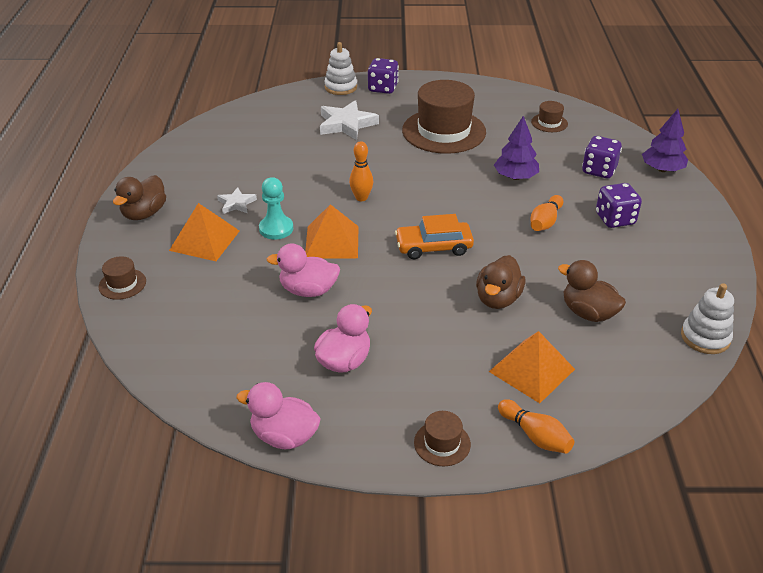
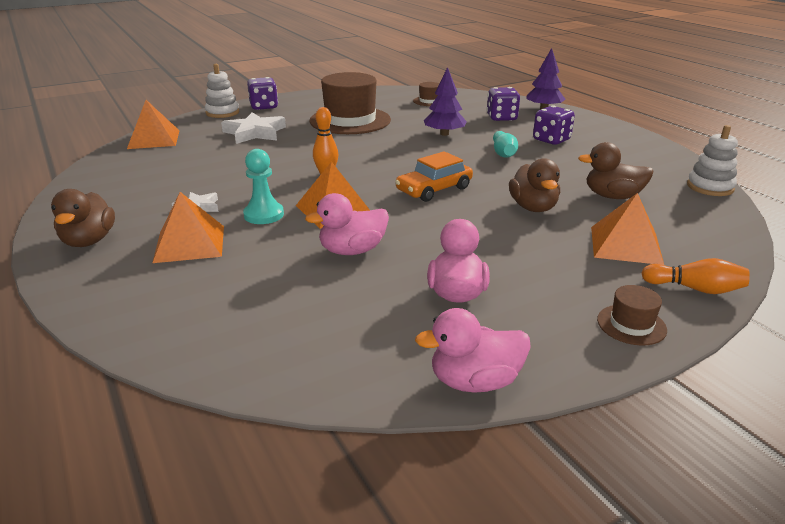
camera: 30 degrees left, 10 degrees down
brown hat [98,256,146,300] -> none
orange bowling pin [531,195,563,231] -> turquoise bowling pin [493,131,518,158]
none -> orange pyramid [127,100,180,149]

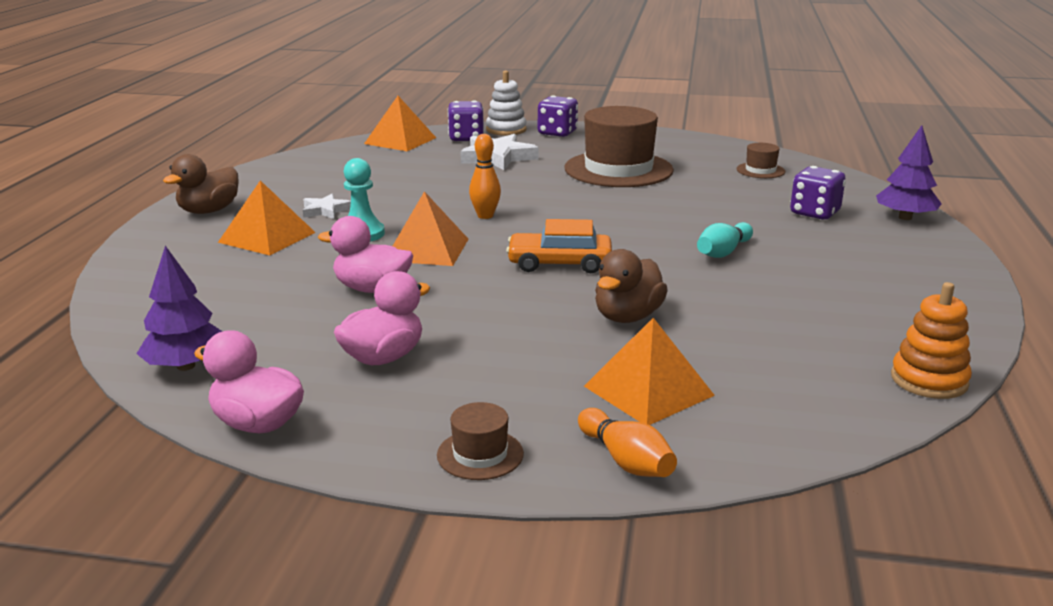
camera: 40 degrees right, 5 degrees down
purple tree [424,67,467,136] -> purple tree moved to [137,246,223,371]
purple dice [533,106,575,145] -> purple dice moved to [448,101,484,141]
brown duck [578,142,654,199] -> none
white stacking toy [687,125,738,196] -> orange stacking toy [891,282,972,399]

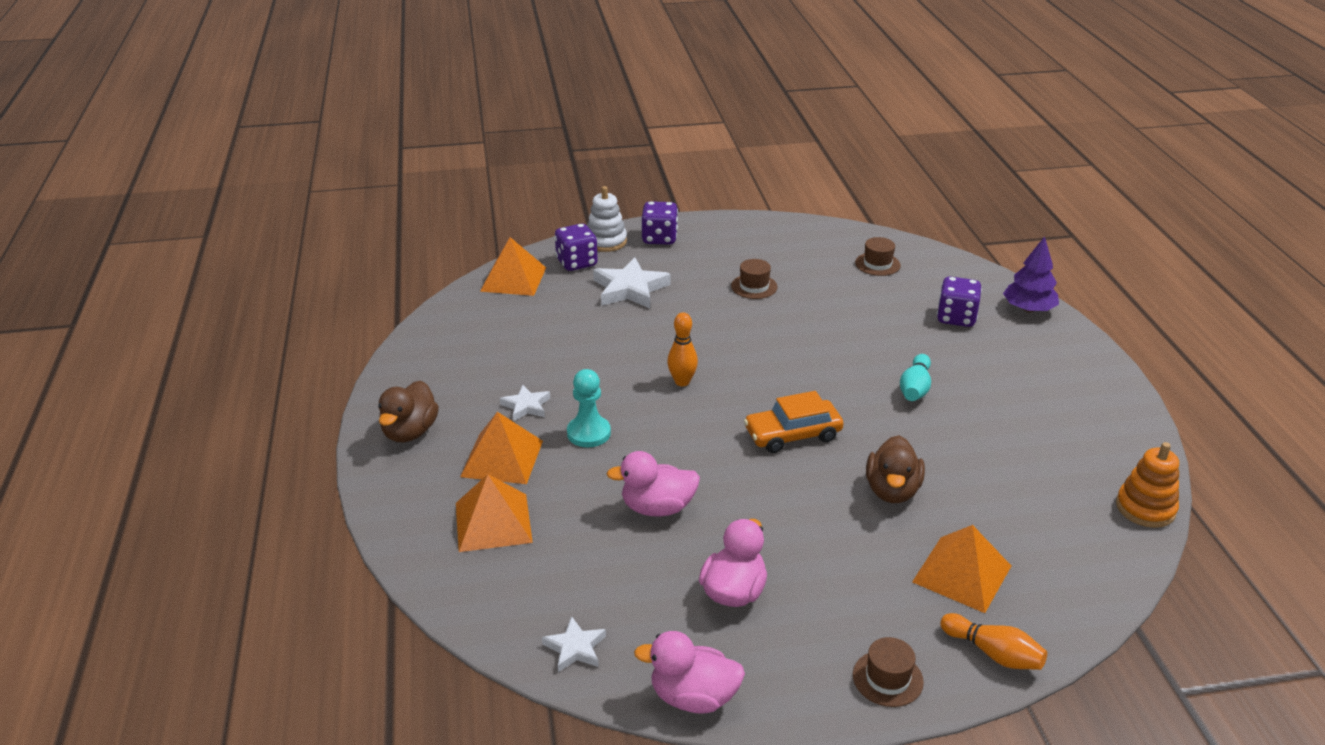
camera: 20 degrees left, 10 degrees up
purple tree [137,246,223,371] -> white star [542,616,606,672]
orange pyramid [393,191,468,266] -> orange pyramid moved to [456,474,533,552]
brown hat [565,106,674,187] -> brown hat [731,259,778,299], size x0.44

